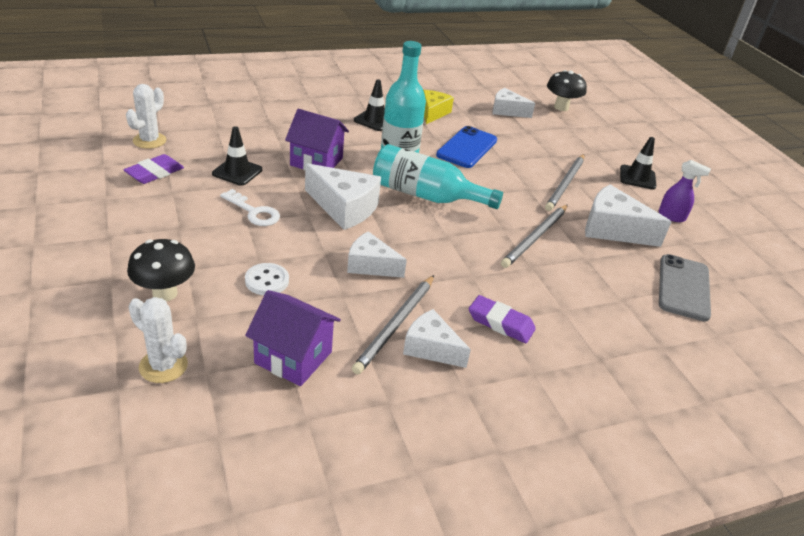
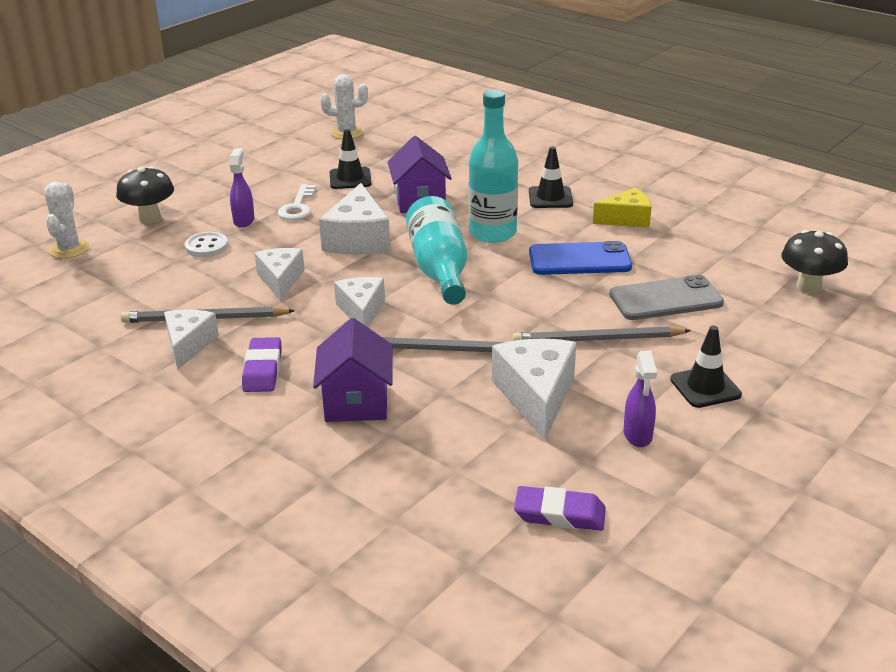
camera: 65 degrees right, 5 degrees down
purple eraser [124,154,184,184] -> purple eraser moved to [514,486,606,531]
purple house [245,290,341,386] -> purple house moved to [313,318,392,422]
white cheese [492,88,535,118] -> white cheese moved to [334,277,385,328]
grey phone [659,254,711,321] -> grey phone moved to [609,275,724,320]
none -> purple spray bottle [229,148,255,228]

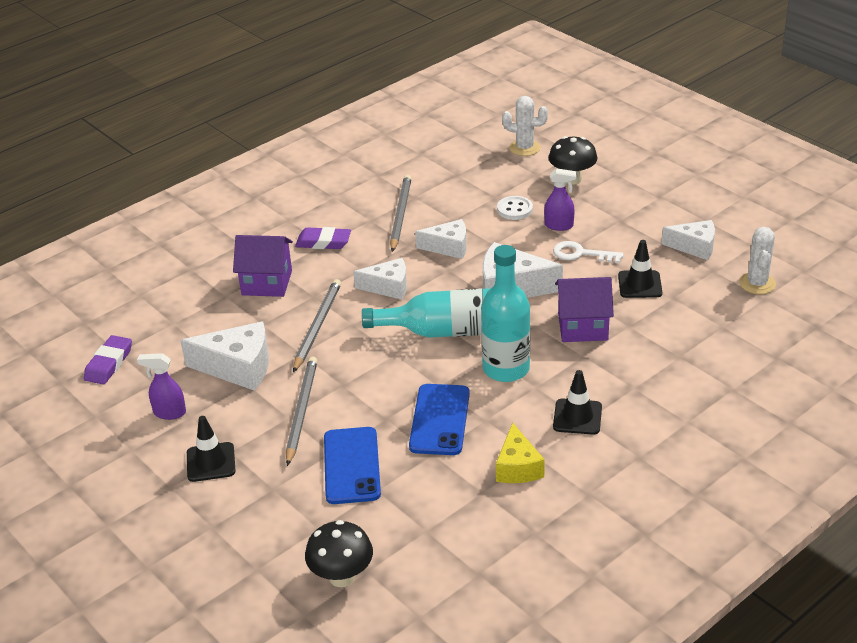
camera: 100 degrees right, 5 degrees up
white cheese [164,309,219,370] -> white cheese moved to [662,220,715,260]
grey phone [609,275,724,320] -> blue phone [324,427,381,504]

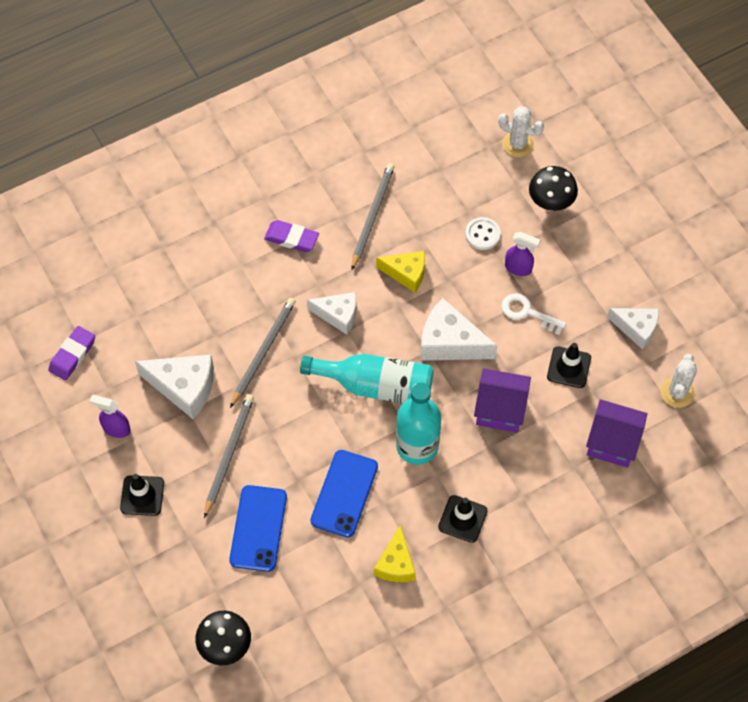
camera: 10 degrees right, 25 degrees up
purple house [233,235,293,297] -> purple house moved to [586,399,647,468]
white cheese [415,219,466,259] -> yellow cheese [376,251,425,293]

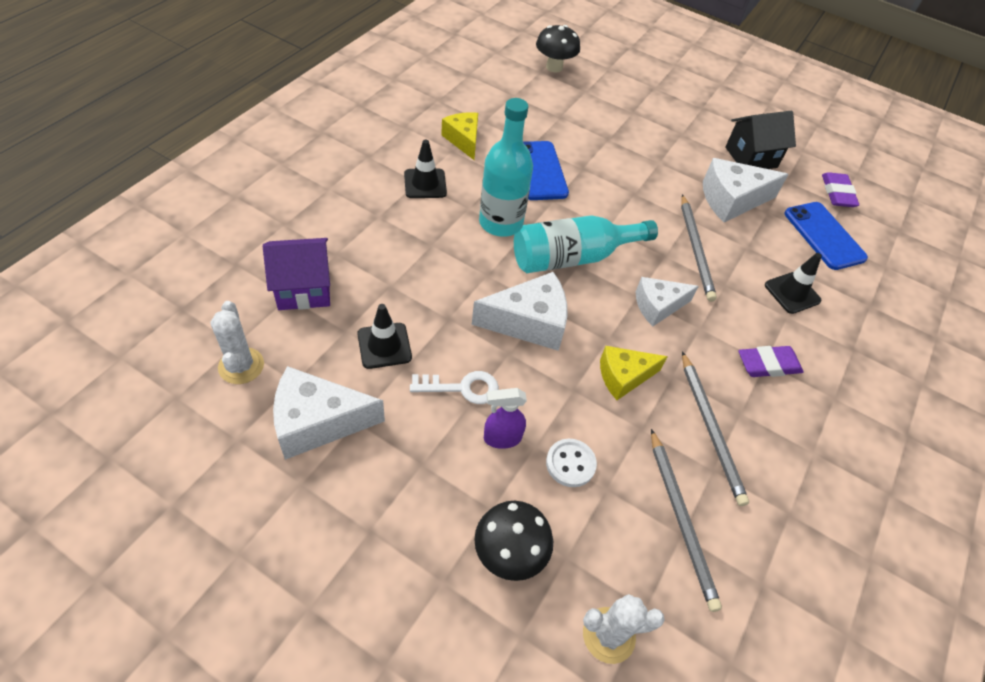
camera: 145 degrees right, 10 degrees down
purple spray bottle [90,395,131,438] -> black house [725,111,796,169]
black traffic cone [120,474,164,516] -> black traffic cone moved to [765,253,822,314]
grey pencil [204,394,254,518] -> grey pencil moved to [651,429,722,612]
blue phone [229,485,287,572] -> blue phone moved to [784,202,868,270]
purple house [474,368,531,433] -> none
white cheese [607,308,659,350] -> white cheese [273,366,385,460], size x1.51

